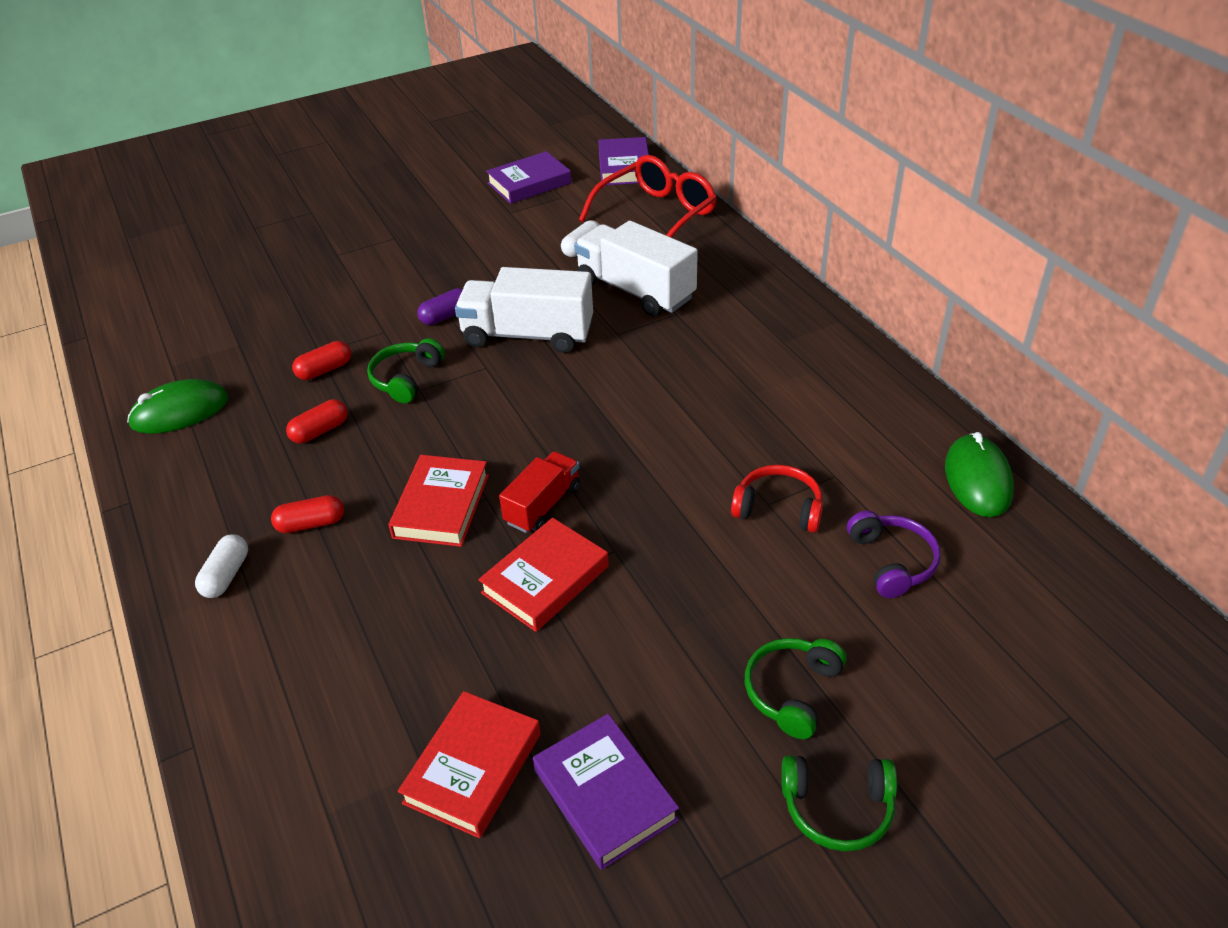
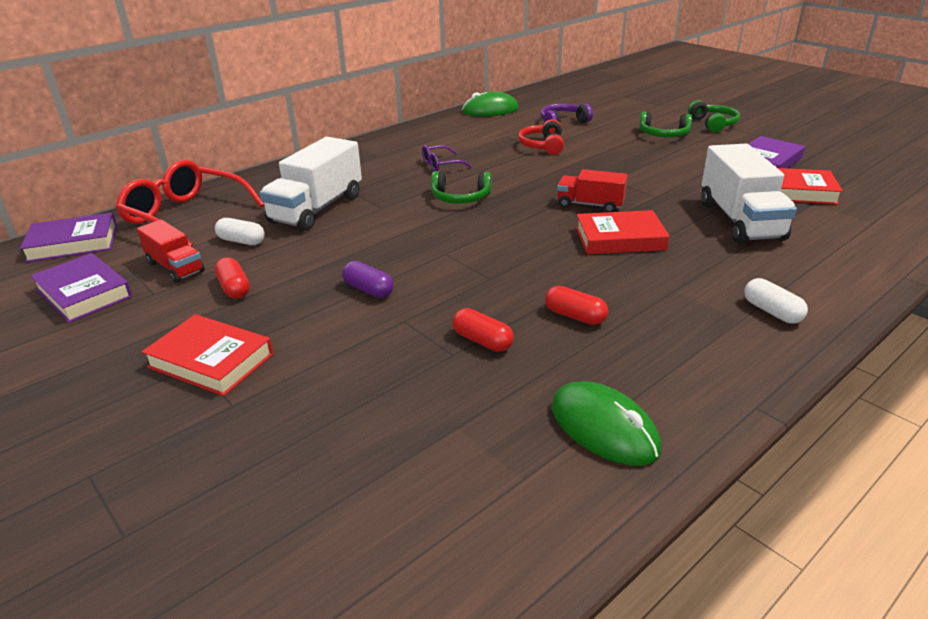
camera: 105 degrees left, 10 degrees down
white capsule [195,534,248,598] -> white capsule turned 60 degrees clockwise [744,278,808,324]
red capsule [271,495,344,533] -> red capsule moved to [215,257,250,299]
green headphones [367,338,445,403] -> green headphones moved to [431,171,492,204]
white truck [455,267,593,353] -> white truck moved to [701,144,797,244]
red book [478,518,609,632] -> red book moved to [142,314,273,396]
none -> red truck [137,220,205,283]
none -> purple glasses [422,145,472,171]

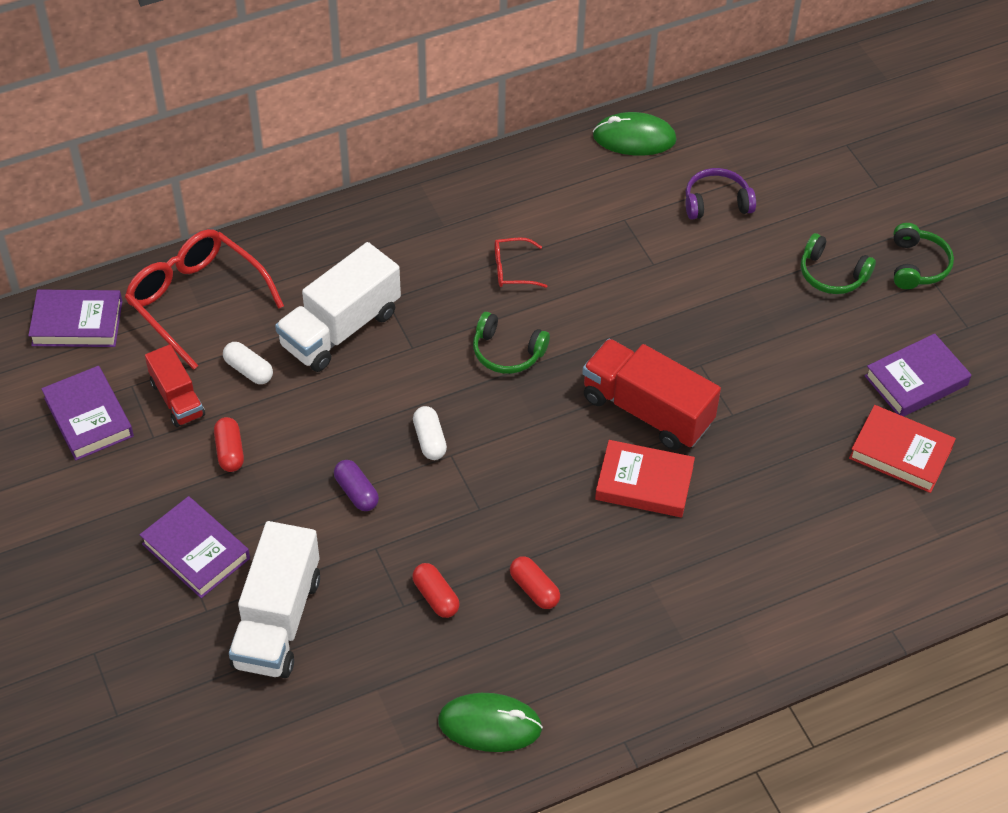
camera: 15 degrees right, 20 degrees up
red book [142,314,273,396] -> purple book [140,496,250,598]
purple glasses [422,145,472,171] -> red glasses [495,238,548,288]
red headphones [518,119,564,155] -> none
green mouse [551,381,661,466] -> green mouse turned 60 degrees counterclockwise [438,693,543,752]
red truck [557,169,628,212] -> red truck [582,339,721,450], size x1.70
white truck [701,144,797,244] -> white truck moved to [229,521,320,678]
white capsule [744,278,808,324] -> white capsule moved to [413,406,447,460]

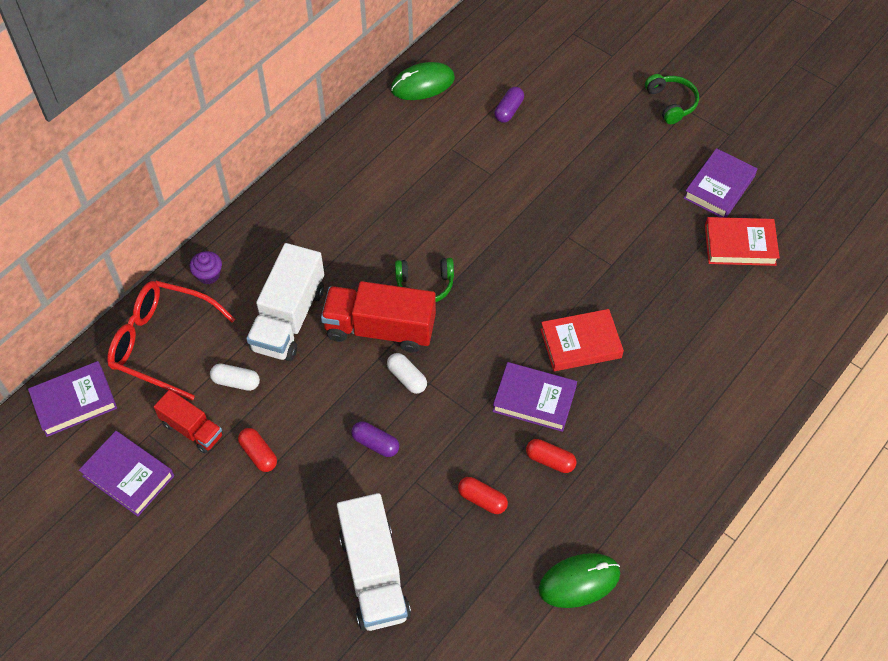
camera: 25 degrees left, 5 degrees up
purple book [140,496,250,598] -> purple book moved to [492,362,577,432]
red glasses [495,238,548,288] -> none
red truck [582,339,721,450] -> red truck moved to [321,281,436,353]
purple headphones [686,168,756,220] -> purple capsule [495,87,524,123]
green headphones [801,233,876,294] -> none
none -> purple cupcake [190,251,222,284]

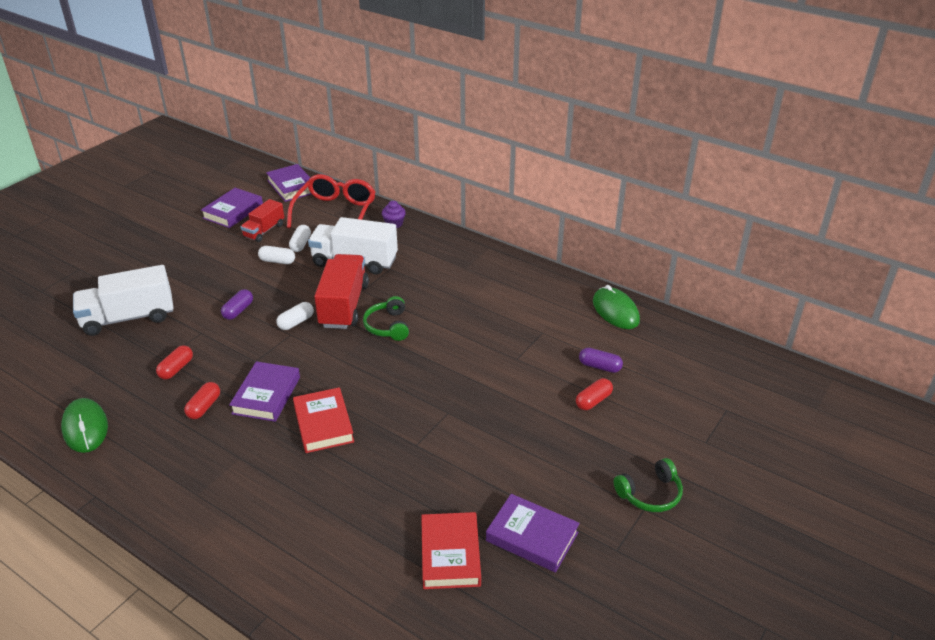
camera: 85 degrees right, 20 degrees down
red capsule [238,428,277,472] -> red capsule moved to [576,378,613,410]
none -> white capsule [258,246,295,264]

